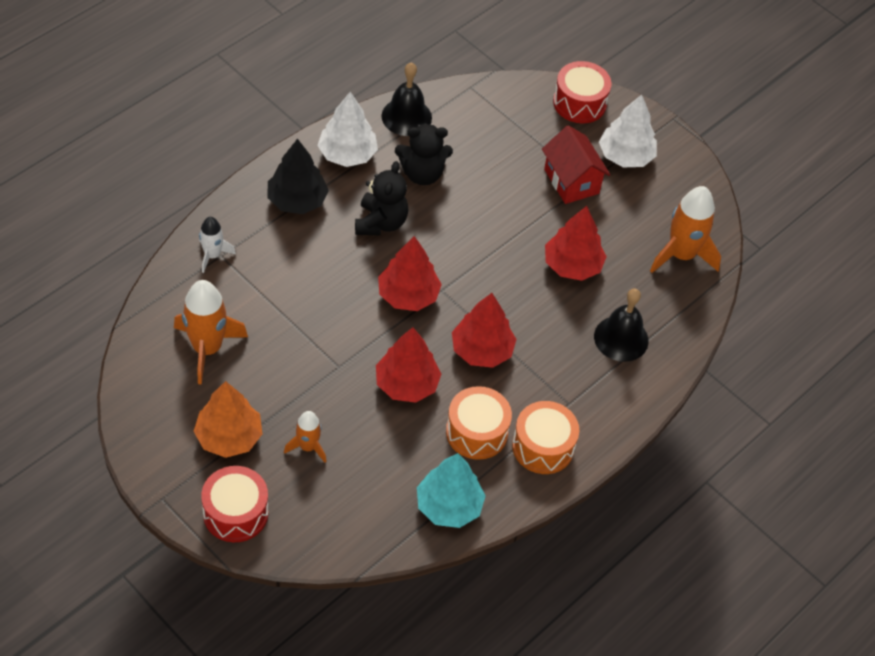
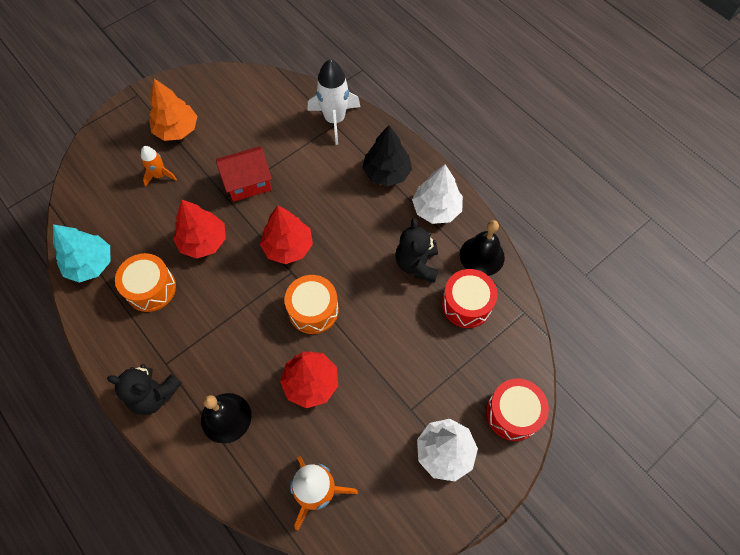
camera: 100 degrees right, 10 degrees up
orange rocket [174,280,248,385] -> none
white rocket [199,217,236,273] -> white rocket [307,59,361,145], size x1.78
red drum [201,466,268,542] -> red drum moved to [442,269,498,328]
black teddy bear [355,161,408,235] -> black teddy bear moved to [107,364,182,415]
red tree [452,293,516,368] -> none
orange drum [512,401,579,474] -> orange drum moved to [285,275,339,334]
red house [542,125,610,204] -> red house moved to [216,146,272,202]

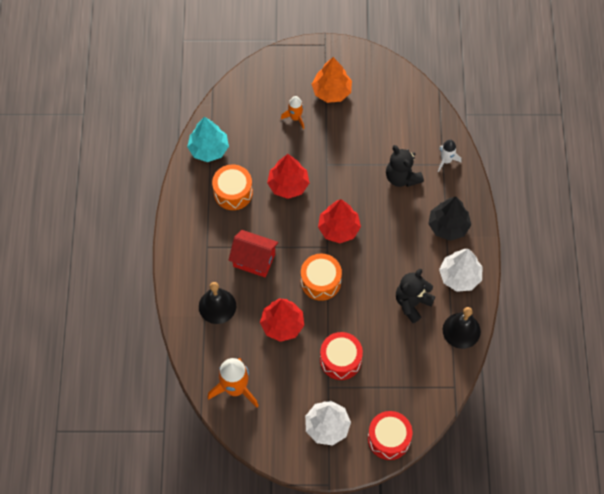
camera: 40 degrees right, 0 degrees up
black teddy bear [107,364,182,415] -> black teddy bear moved to [386,145,424,187]
red house [216,146,272,202] -> red house moved to [229,230,278,278]
white rocket [307,59,361,145] -> white rocket [438,140,462,172], size x0.56
red drum [442,269,498,328] -> red drum moved to [320,332,363,380]

